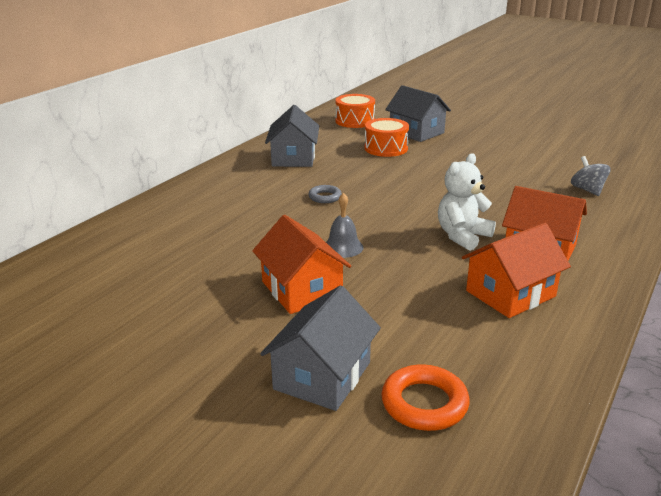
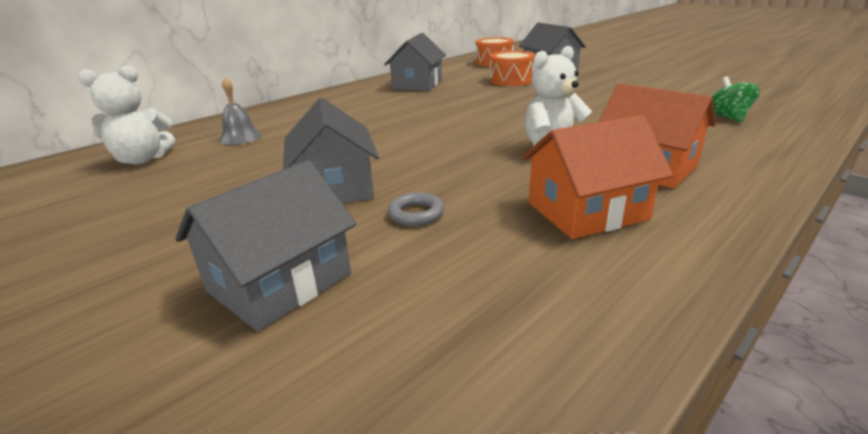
camera: 15 degrees right, 0 degrees up
orange house [252,215,351,314] -> grey house [283,98,379,203]
grey ring [308,185,342,203] -> grey ring moved to [388,192,444,226]
grey bell [326,193,363,258] -> grey bell moved to [219,78,262,145]
orange ring [381,364,470,431] -> none
grey spinning top [571,156,611,196] -> green spinning top [712,76,760,123]
none -> white teddy bear [78,65,175,164]

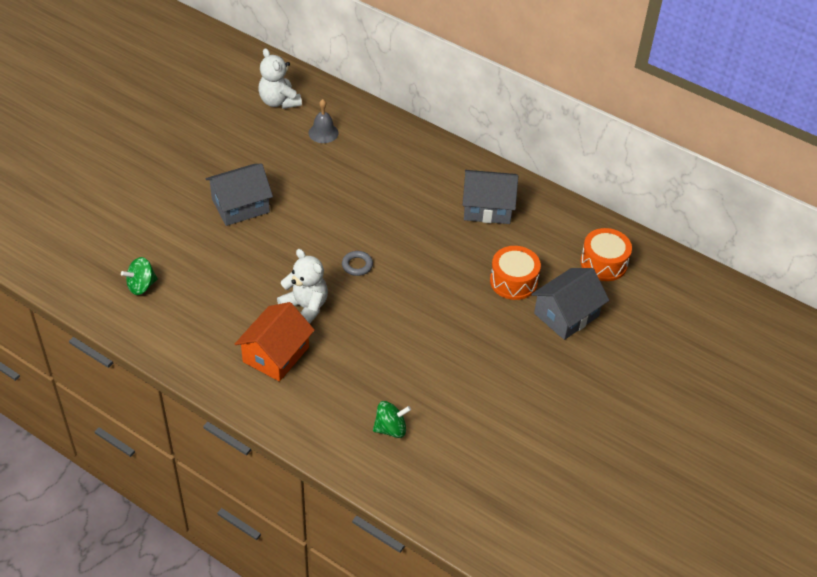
camera: 75 degrees right, 20 degrees up
grey house [175,160,356,331] -> none
grey ring [388,192,444,226] -> grey ring moved to [342,251,373,276]
orange house [522,115,674,239] -> none
none -> green spinning top [121,257,158,295]

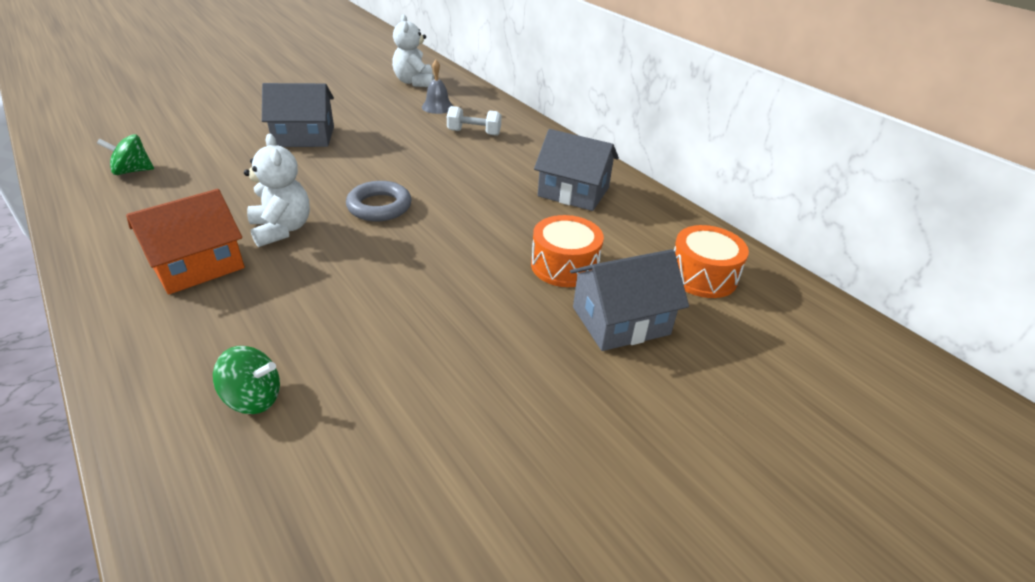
camera: 20 degrees right, 10 degrees down
grey ring [342,251,373,276] -> grey ring [346,181,412,221], size x1.60
none -> white dumbbell [447,106,501,136]

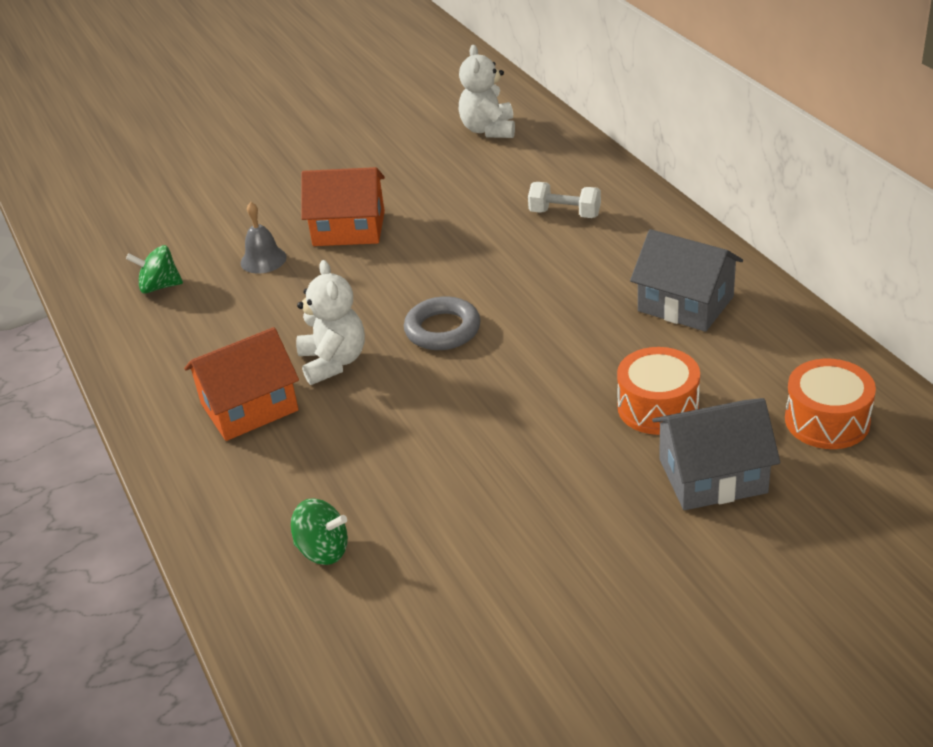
camera: 15 degrees right, 0 degrees up
grey house [262,83,334,147] -> orange house [301,167,385,246]
grey bell [422,60,453,114] -> grey bell moved to [241,202,287,274]

